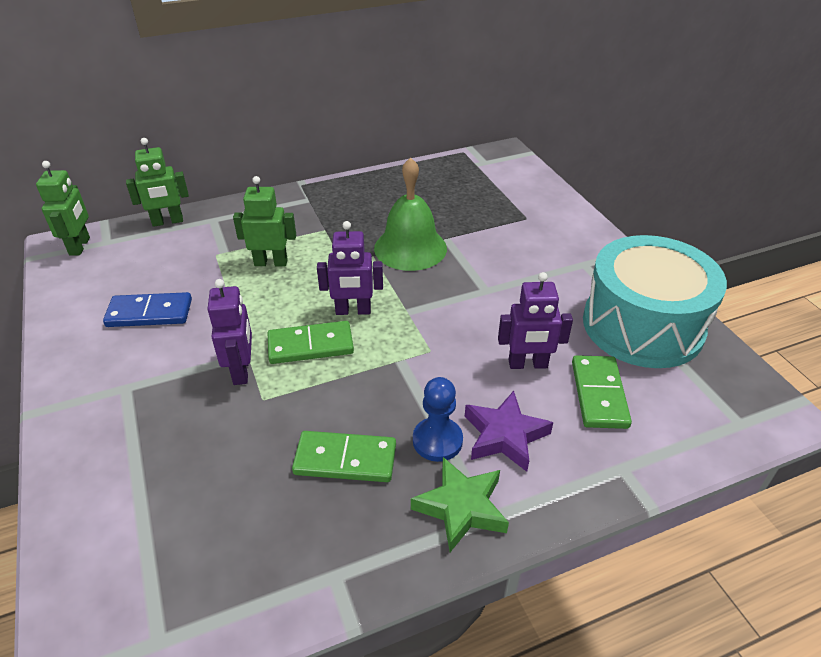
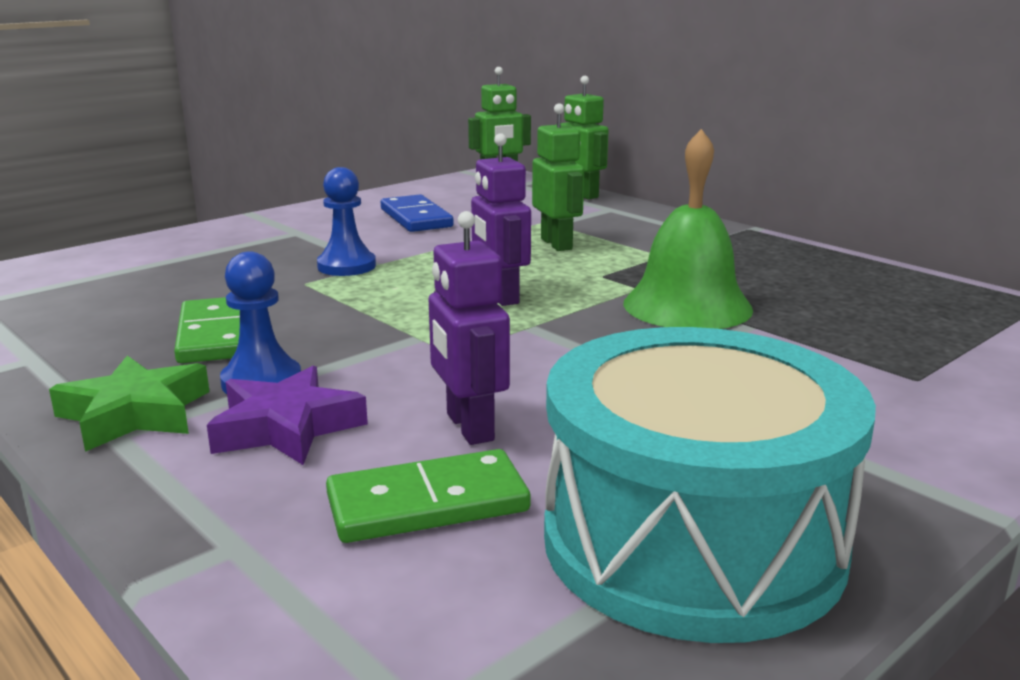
camera: 70 degrees right, 20 degrees down
purple robot [207,279,252,385] -> blue pawn [317,167,376,276]
green domino [268,321,354,364] -> none

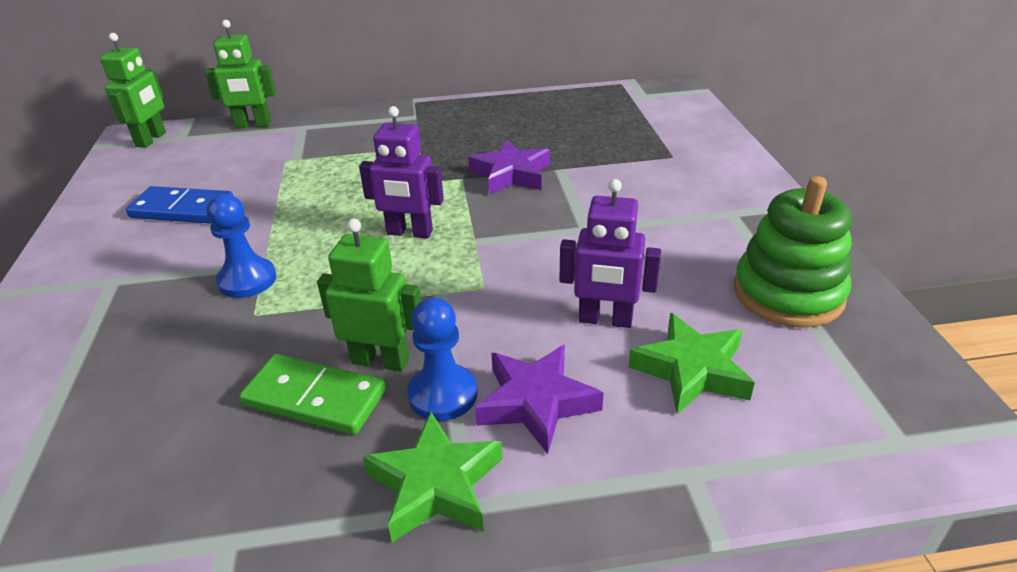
camera: 55 degrees left, 15 degrees up
green domino [326,449,530,543] -> green star [628,313,755,414]
green robot [532,103,584,251] -> green robot moved to [317,218,421,372]
turquoise drum [544,327,876,643] -> green stacking toy [734,176,852,328]
green bell [623,129,753,329] -> purple star [468,139,550,194]

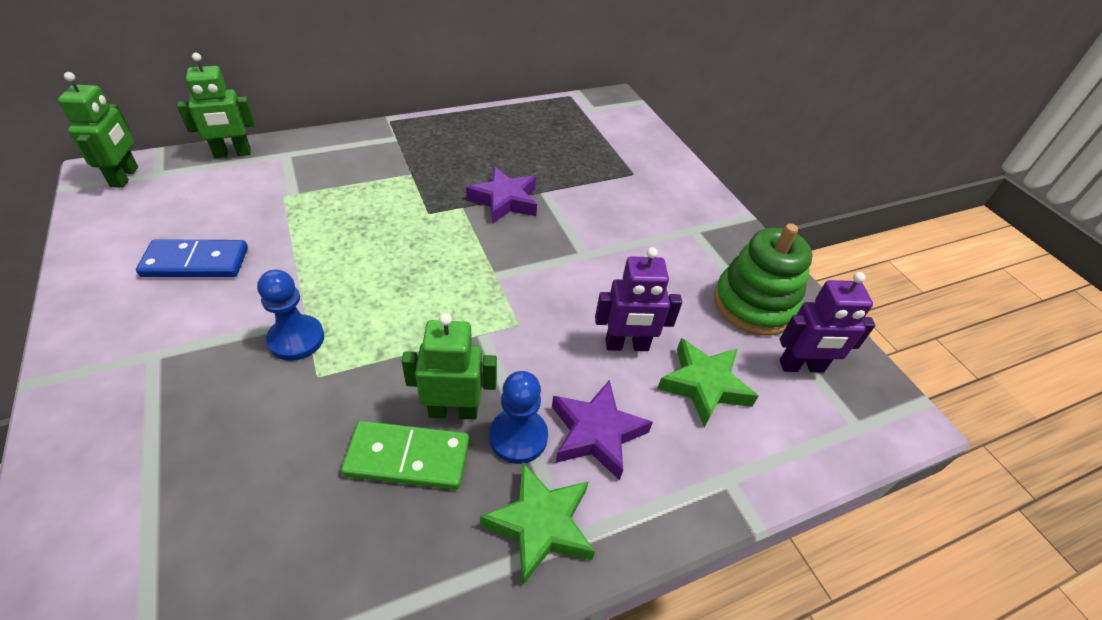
camera: 20 degrees left, 10 degrees up
purple robot [359,106,444,239] -> purple robot moved to [780,272,876,372]

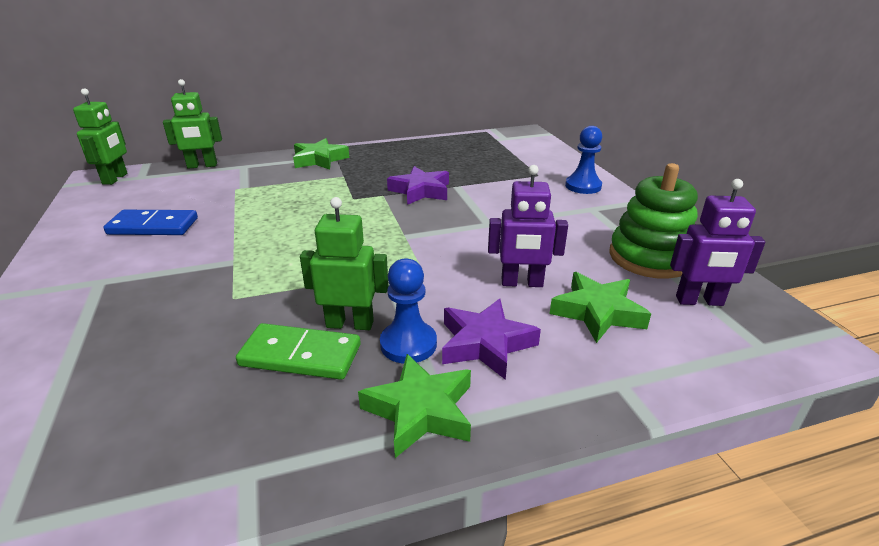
camera: 10 degrees right, 15 degrees down
blue pawn [257,269,324,361] -> blue pawn moved to [565,126,602,194]
none -> green star [293,138,349,170]

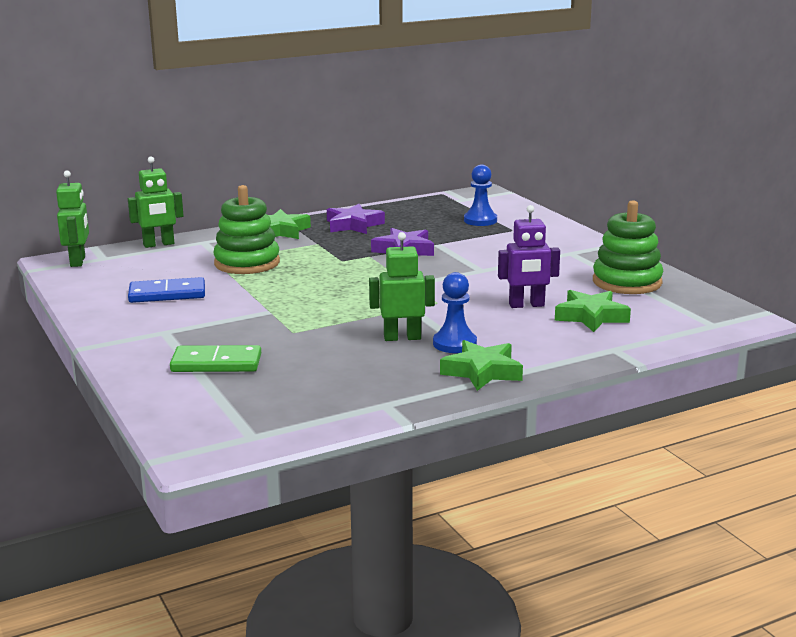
camera: 10 degrees left, 10 degrees down
green domino [236,323,361,380] -> green domino moved to [170,345,261,372]
purple star [442,299,541,380] -> purple star moved to [327,204,385,234]
blue pawn [565,126,602,194] -> blue pawn moved to [464,165,497,226]
purple robot [670,179,765,306] -> none
none -> green stacking toy [213,185,280,274]

